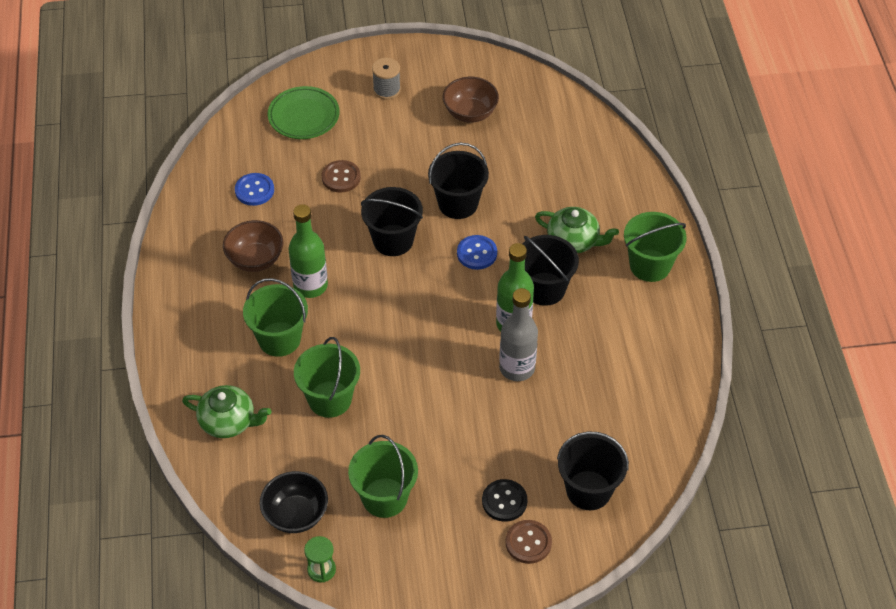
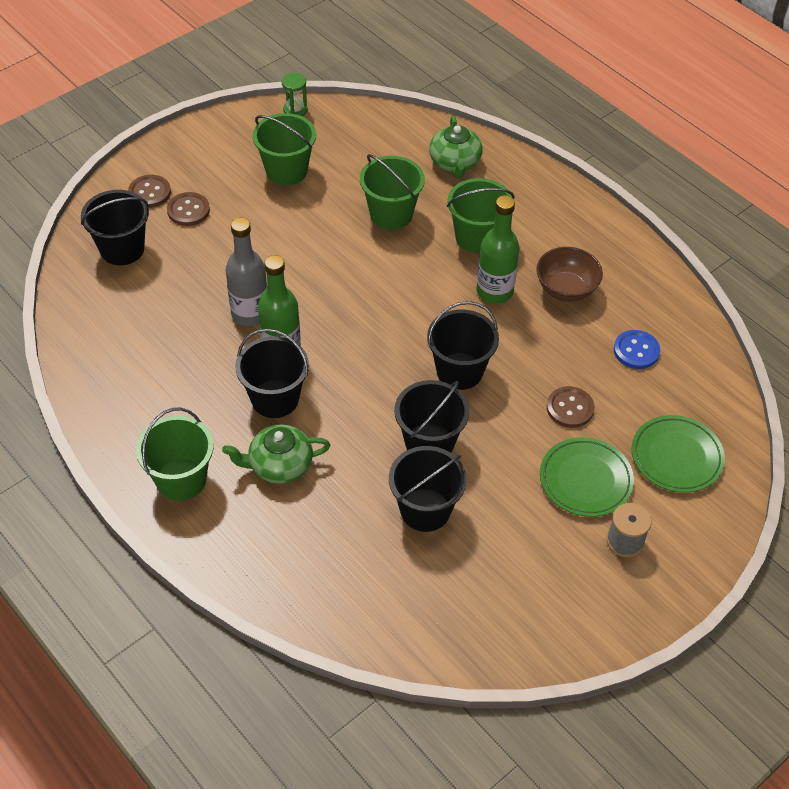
camera: 145 degrees right, 0 degrees up
green teapot [182,385,271,438] -> green teapot turned 75 degrees counterclockwise [429,116,483,178]
black bowl [260,471,328,533] -> none
brown bowl [443,77,499,123] -> none
blue button [457,235,497,270] -> none
black button [482,479,528,522] -> brown button [167,192,210,226]
none -> black bucket [389,446,467,532]
none -> green plate [540,437,634,517]

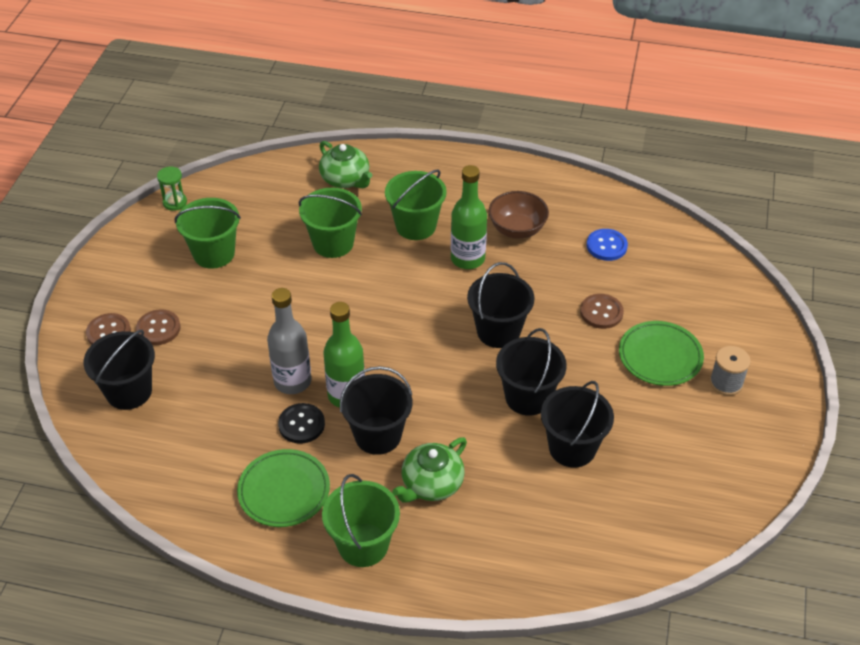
camera: 35 degrees left, 5 degrees down
green plate [631,415,725,493] -> green plate moved to [237,449,330,527]
none -> black button [278,403,325,444]

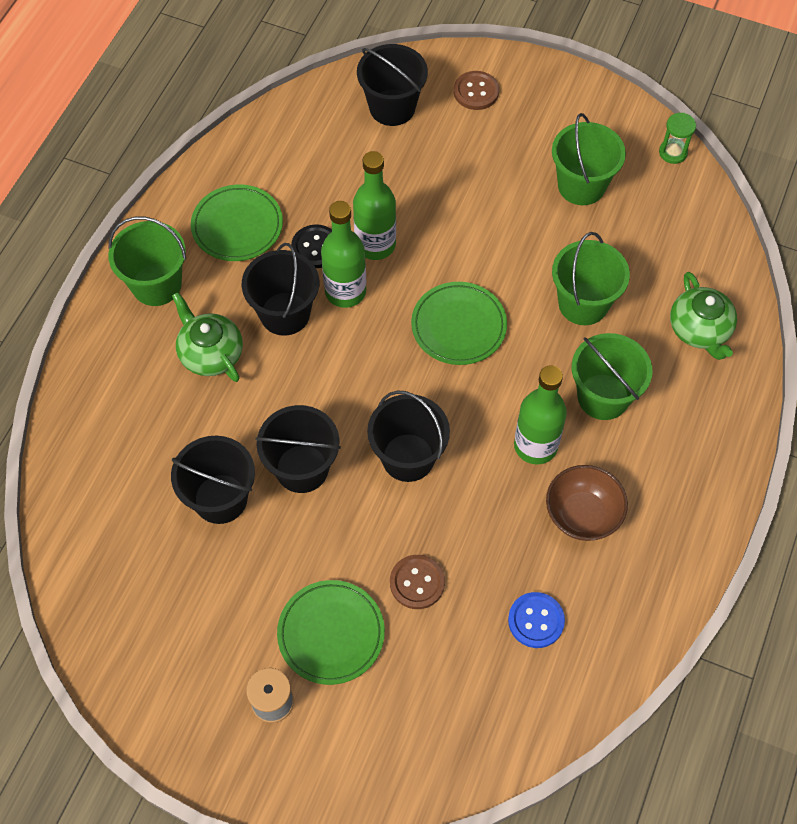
camera: 100 degrees right, 15 degrees up
brown button [136,309,180,345] -> none
grey bottle [267,288,311,394] -> green bottle [353,151,396,260]
green teapot [319,141,372,188] -> green teapot turned 75 degrees counterclockwise [670,272,737,360]
none -> green plate [411,282,507,365]

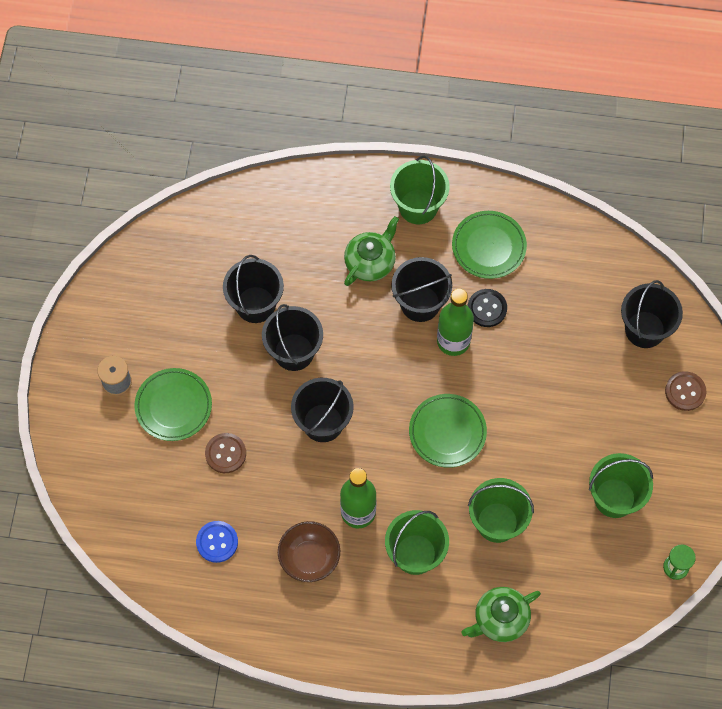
camera: 75 degrees right, 5 degrees up
green bottle [353,151,396,260] -> none

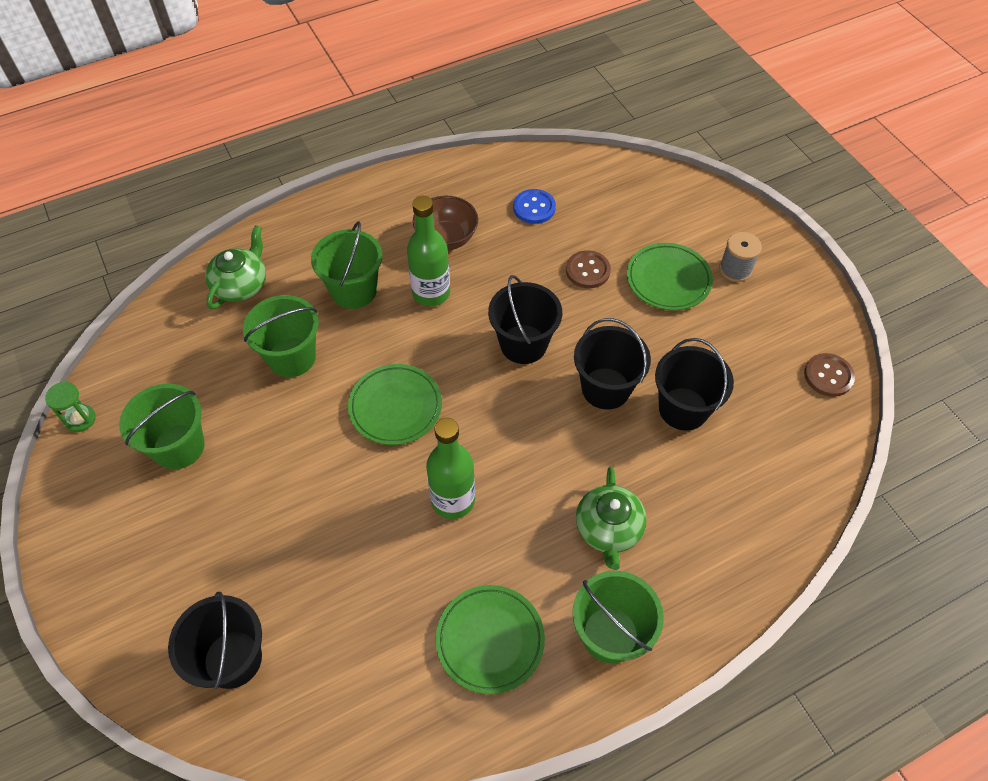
camera: 145 degrees right, 10 degrees down
black bucket [391,257,452,322] -> none
black button [468,289,507,327] -> none
brown button [665,371,706,411] -> brown button moved to [804,353,855,397]

